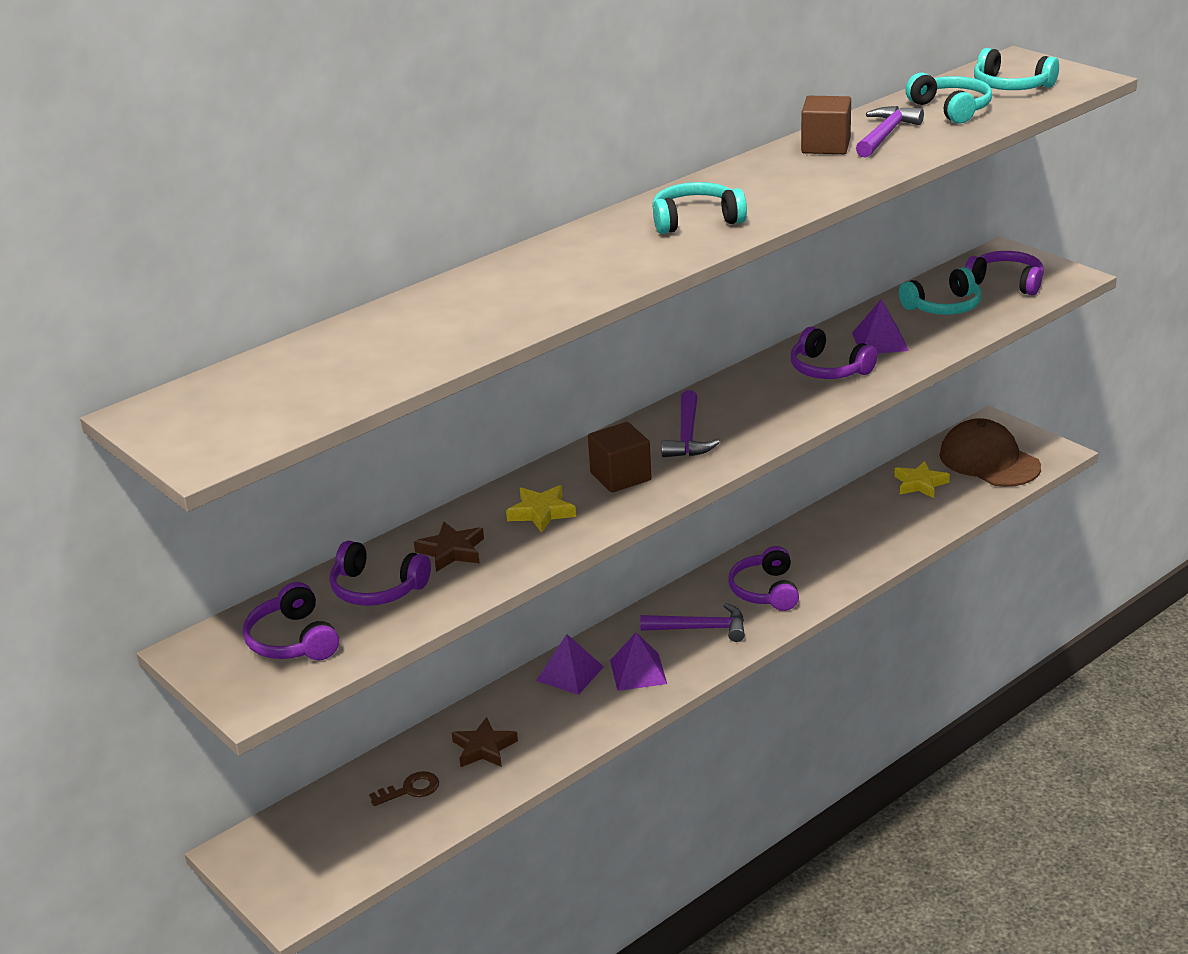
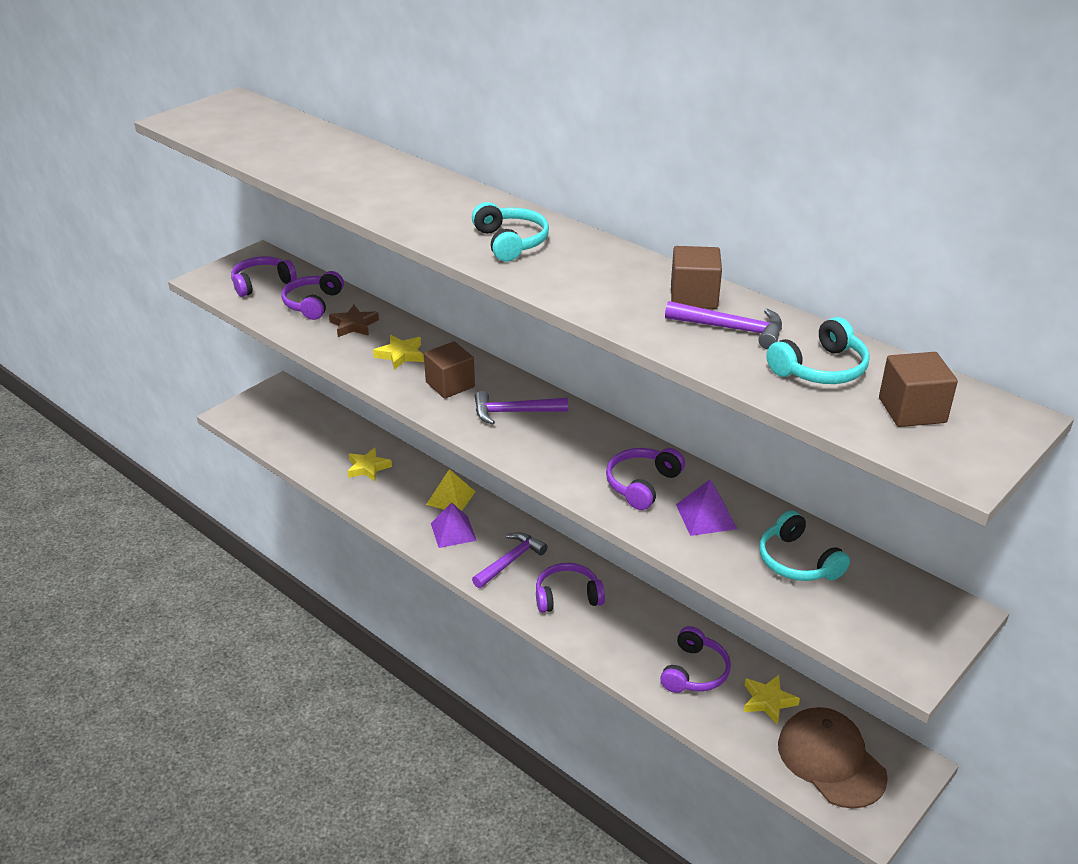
camera: 80 degrees right, 5 degrees up
brown key [369,771,439,806] -> none
brown star [452,717,518,767] -> yellow star [347,447,392,482]
purple pyramid [536,634,604,695] -> yellow pyramid [426,469,476,511]
purple hammer [640,603,745,642] -> purple hammer turned 135 degrees counterclockwise [472,532,548,588]
brown cap [939,418,1041,487] -> brown cap turned 75 degrees counterclockwise [778,707,888,809]
purple headphones [965,251,1044,295] -> purple headphones moved to [660,626,731,693]
turquoise headphones [974,48,1059,90] -> brown cube [879,352,958,427]

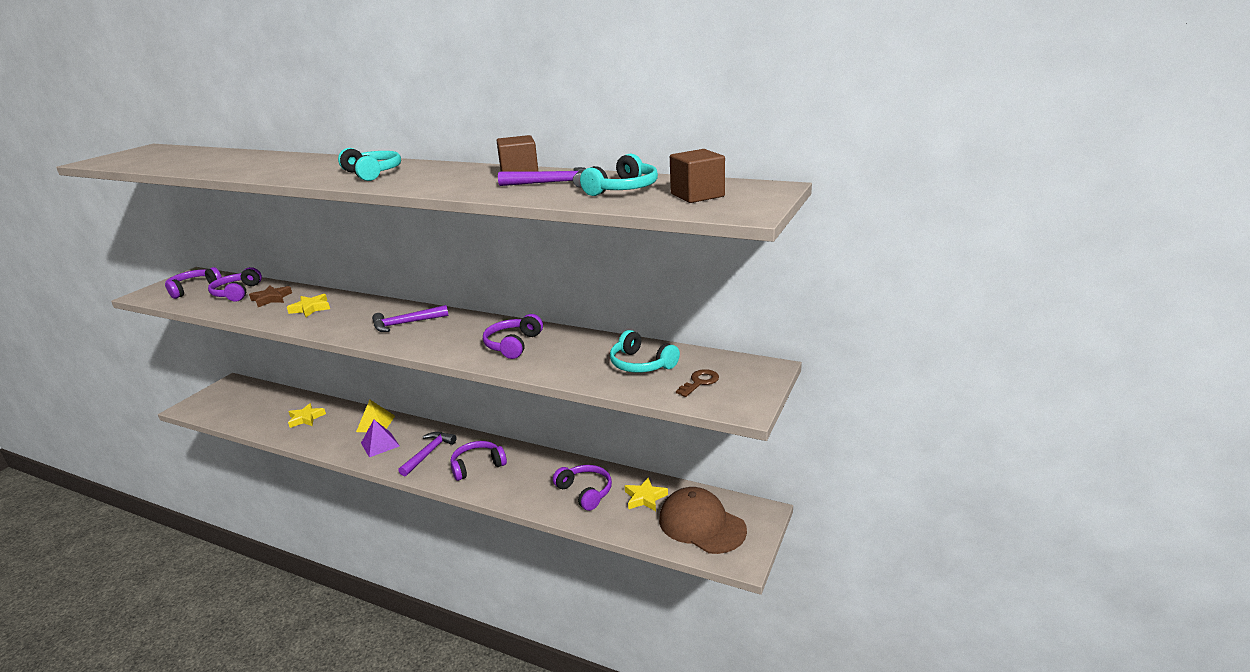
camera: 15 degrees left, 10 degrees down
brown cube [424,342,475,398] -> none
purple headphones [660,626,731,693] -> purple headphones turned 45 degrees counterclockwise [553,465,612,511]
purple pyramid [676,479,737,536] -> none
none -> brown key [676,369,719,397]

